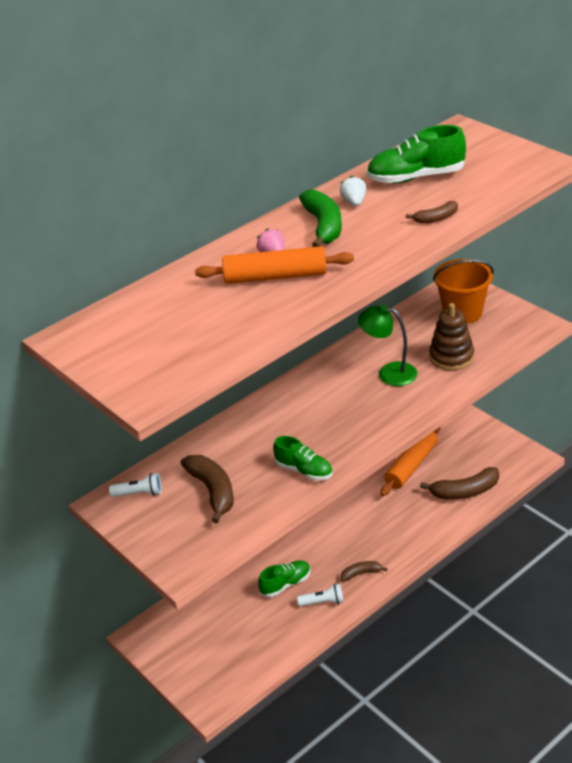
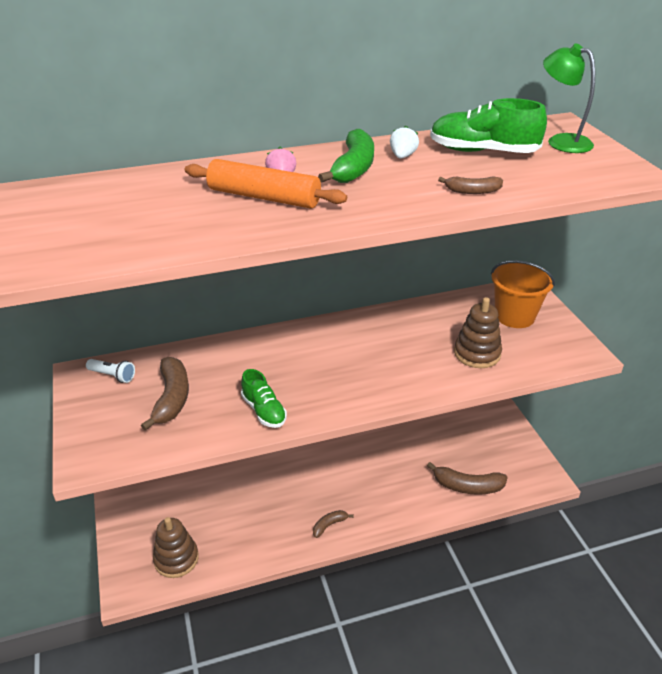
camera: 20 degrees right, 0 degrees up
green shoe [258,560,311,597] -> none
white flashlight [297,584,344,606] -> none
brown banana [341,561,388,581] -> brown banana turned 45 degrees counterclockwise [313,510,354,538]
green lamp [358,305,417,386] -> green lamp moved to [543,44,595,153]
orange rolling pin [380,426,441,496] -> none
none -> brown stacking toy [153,517,199,578]

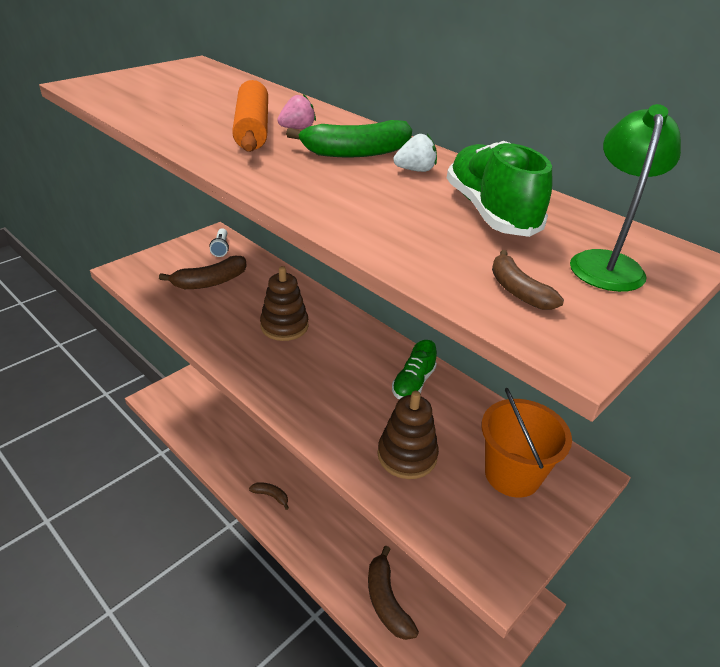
camera: 60 degrees right, 0 degrees up
brown stacking toy [153,517,199,578] -> brown stacking toy moved to [260,266,309,341]
green shoe [241,369,287,428] -> green shoe moved to [392,340,437,399]
brown banana [438,176,503,194] -> brown banana moved to [492,250,564,310]

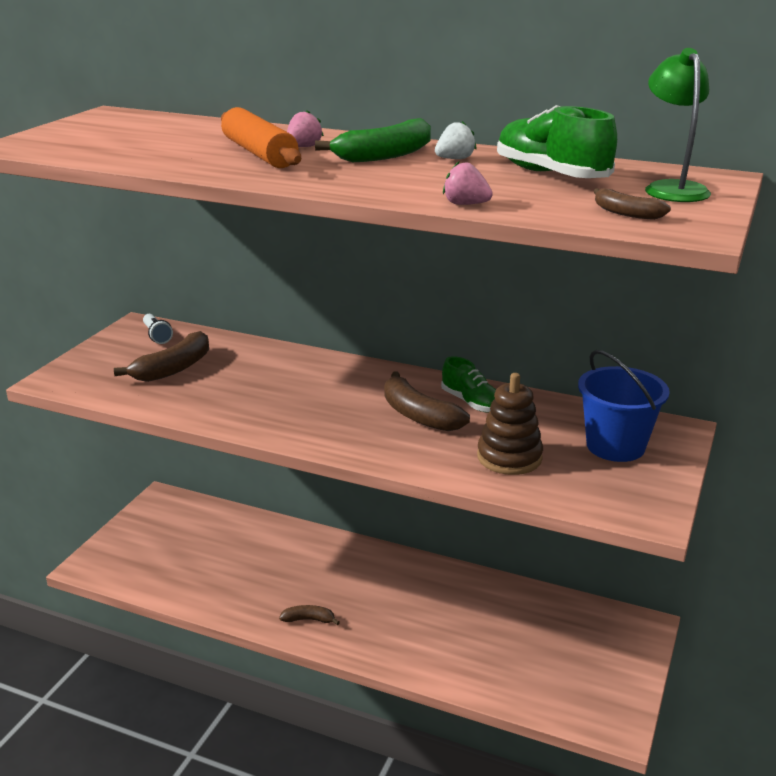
camera: 20 degrees left, 10 degrees down
brown stacking toy [260,266,309,341] -> none
brown banana [368,546,419,640] -> brown banana moved to [384,372,470,431]
green shoe [392,340,437,399] -> green shoe turned 45 degrees counterclockwise [441,356,496,412]
orange bucket [481,388,572,498] -> blue bucket [578,350,670,462]
none -> pink strawberry [443,161,493,205]

